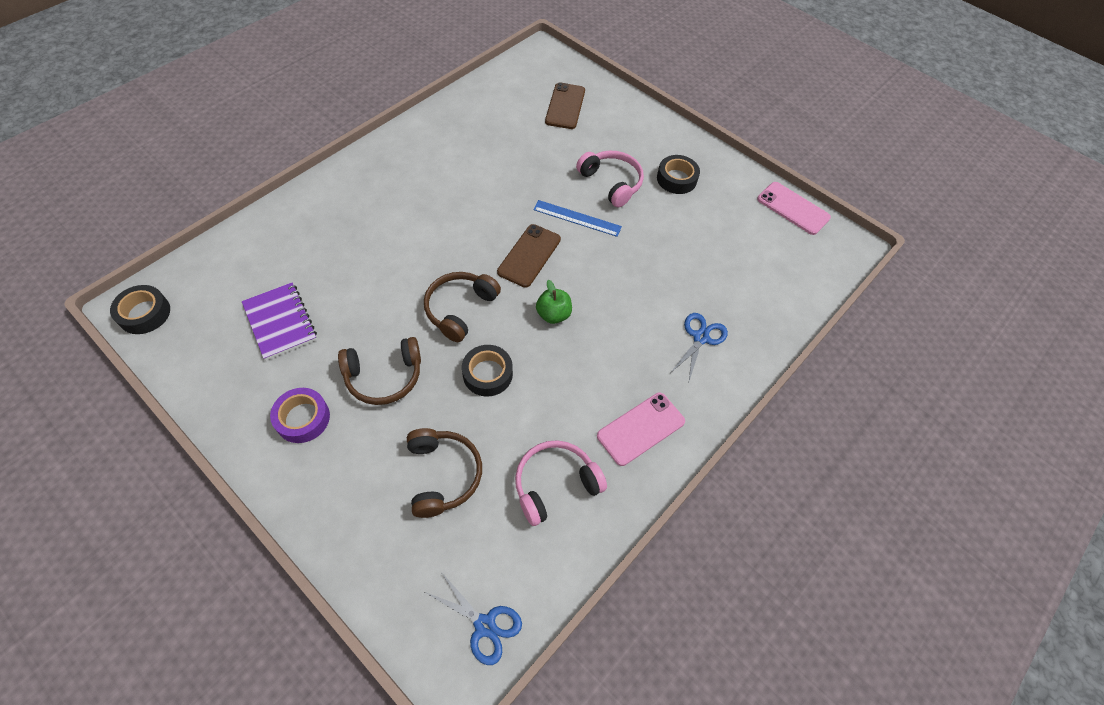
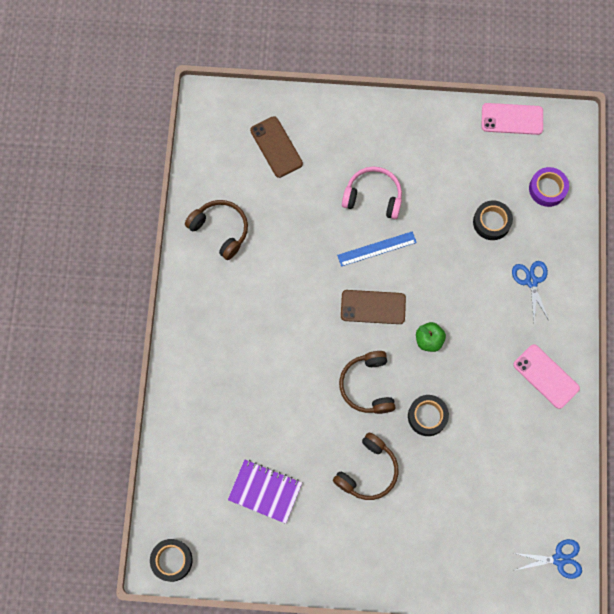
camera: 35 degrees left, 15 degrees up
purple tape [270,388,330,443] -> purple tape moved to [529,167,569,207]
brown headphones [407,428,482,518] -> brown headphones moved to [185,200,248,260]
brown phone [497,224,561,288] -> brown phone turned 75 degrees counterclockwise [341,290,406,324]
pink headphones [515,440,607,526] -> none
pink phone [597,393,685,466] -> pink phone turned 60 degrees counterclockwise [513,344,580,409]
black tape [657,155,700,194] -> black tape moved to [473,200,513,240]

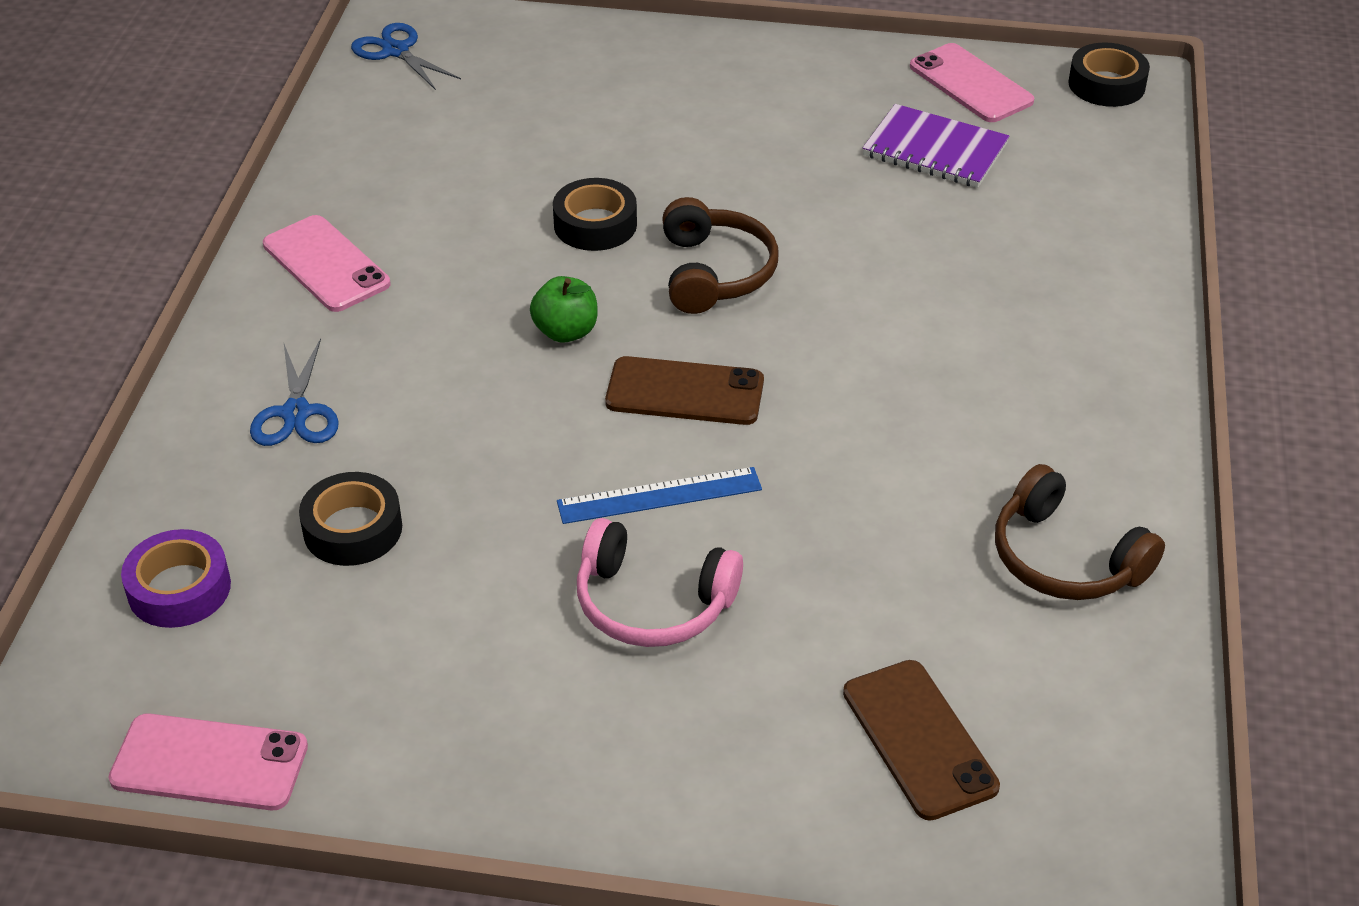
camera: 175 degrees left, 30 degrees down
brown headphones [333,433,399,500] -> none
blue scissors [513,539,582,579] -> blue scissors turned 45 degrees clockwise [351,23,461,90]
none -> pink phone [910,43,1034,122]

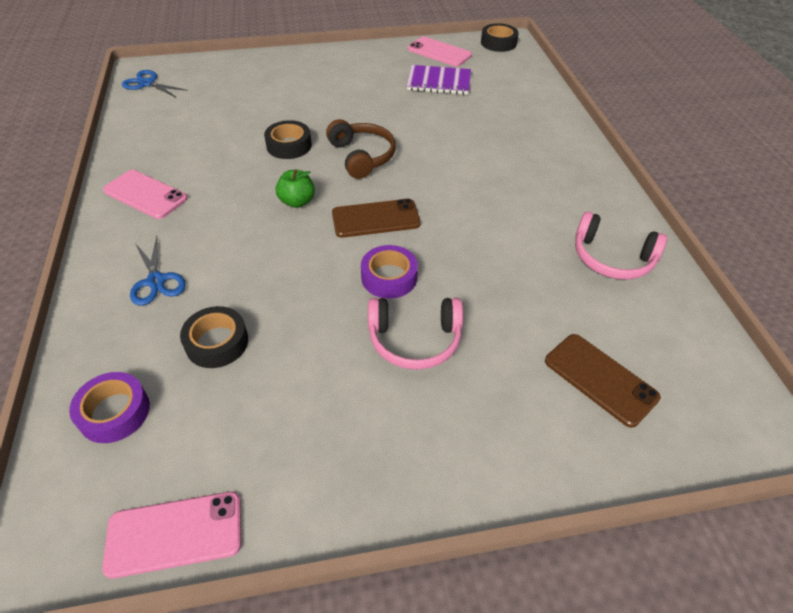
camera: 20 degrees left, 5 degrees up
blue ruler [557,467,762,524] -> purple tape [361,245,418,299]
brown headphones [995,464,1165,600] -> pink headphones [575,212,667,280]

